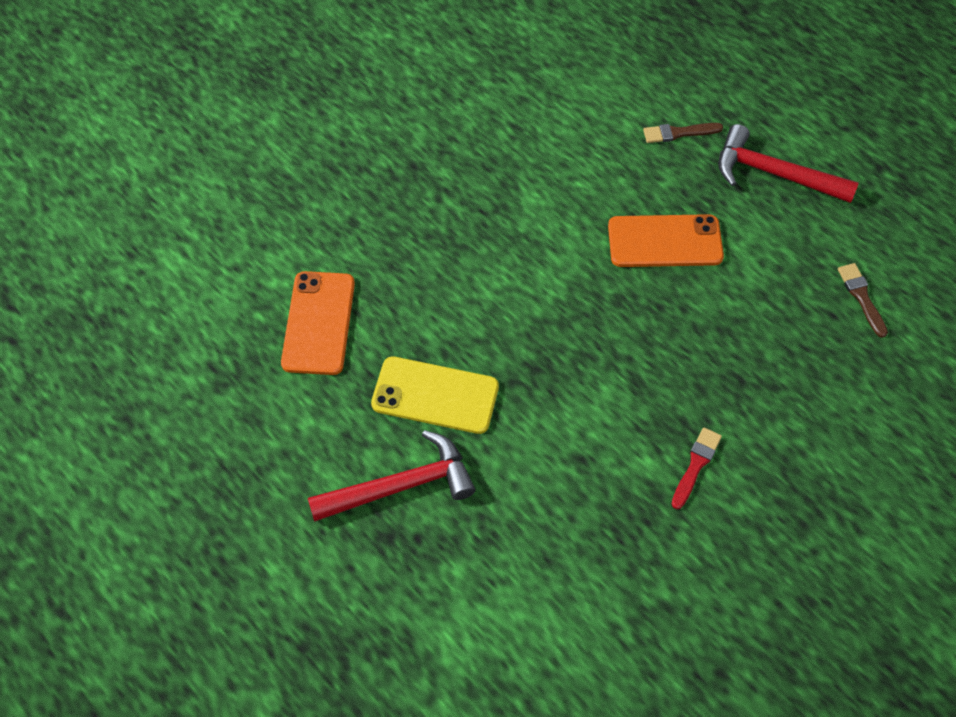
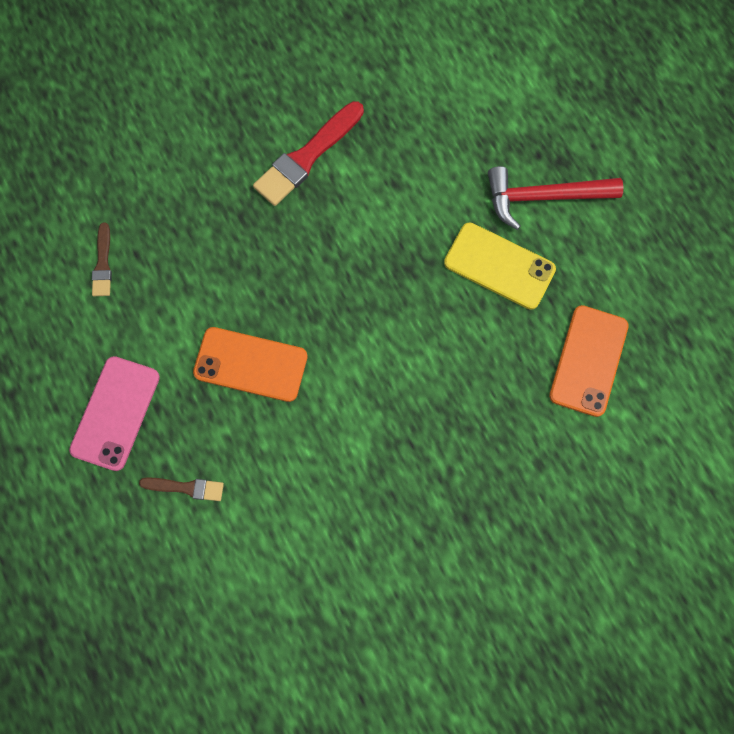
camera: 165 degrees left, 15 degrees up
red brush [671,427,722,509] -> red brush [253,101,364,206], size x1.85
red hammer [718,124,859,203] -> pink phone [69,356,160,471]

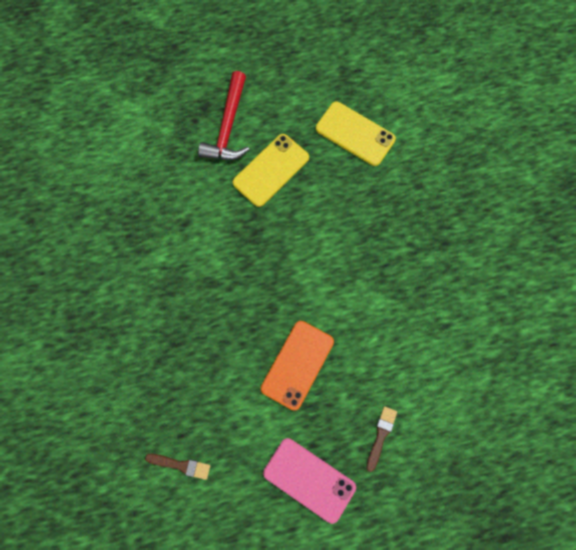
camera: 75 degrees left, 0 degrees up
red brush [253,101,364,206] -> none
orange phone [549,305,629,417] -> yellow phone [316,102,396,166]

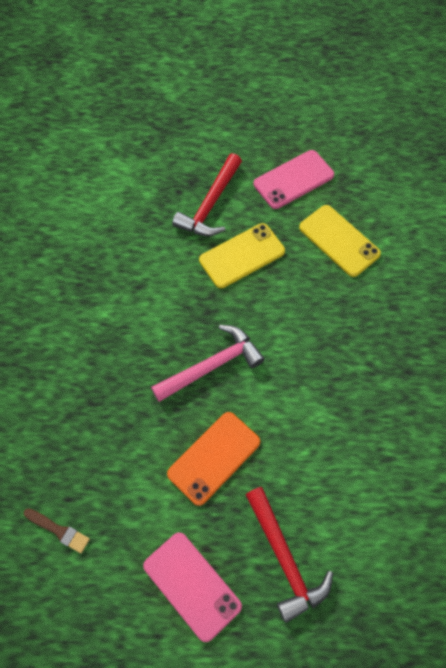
camera: 15 degrees right, 10 degrees down
brown brush [366,406,397,472] -> red hammer [246,487,333,623]
none -> pink hammer [151,325,265,402]
none -> pink phone [254,150,334,209]

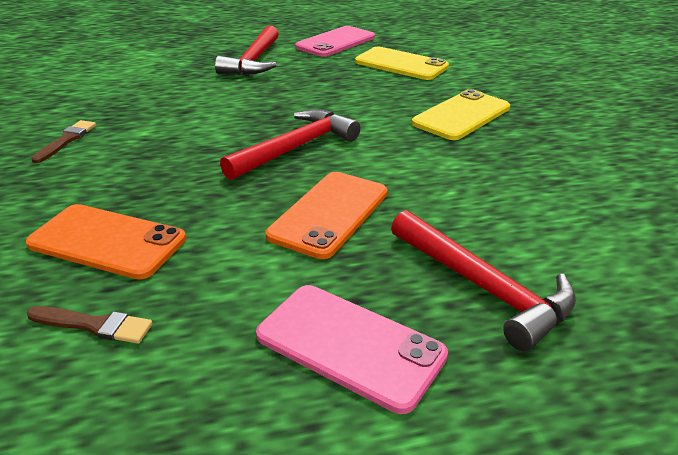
camera: 15 degrees left, 30 degrees down
pink hammer [151,325,265,402] -> red hammer [220,109,361,180]
yellow phone [199,223,285,288] -> yellow phone moved to [412,89,510,140]
none -> orange phone [26,204,186,280]
none -> brown brush [31,120,96,163]

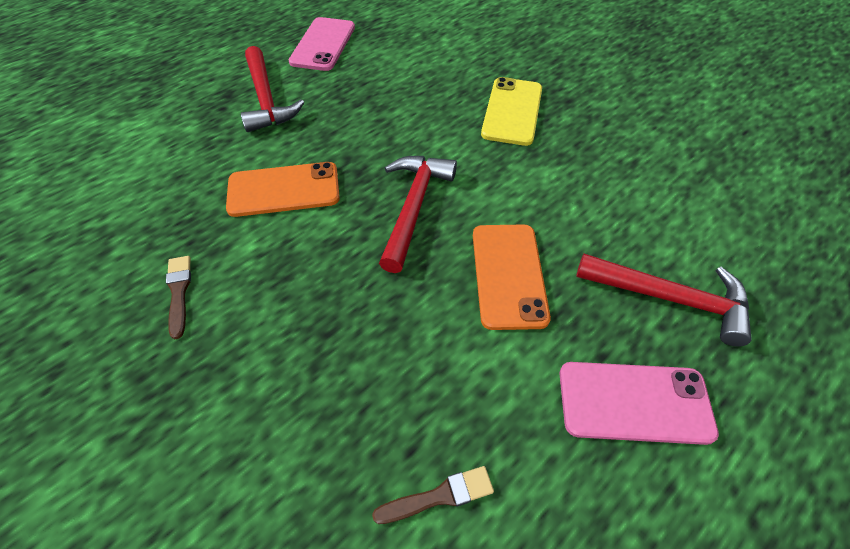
camera: 30 degrees left, 20 degrees up
orange phone [26,204,186,280] -> orange phone moved to [226,162,340,217]
yellow phone [355,47,449,80] -> none

